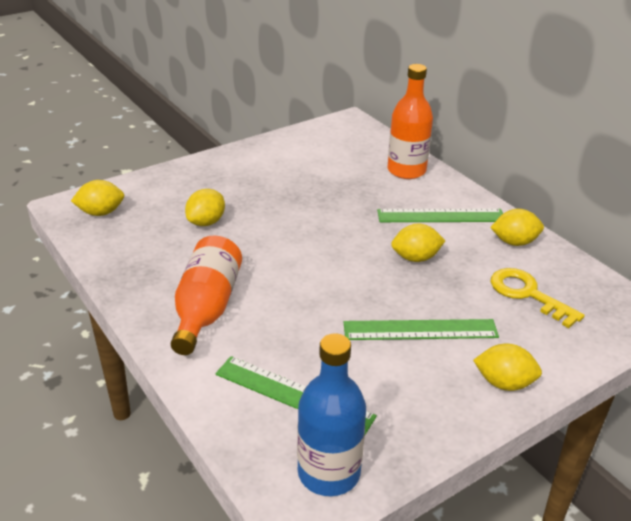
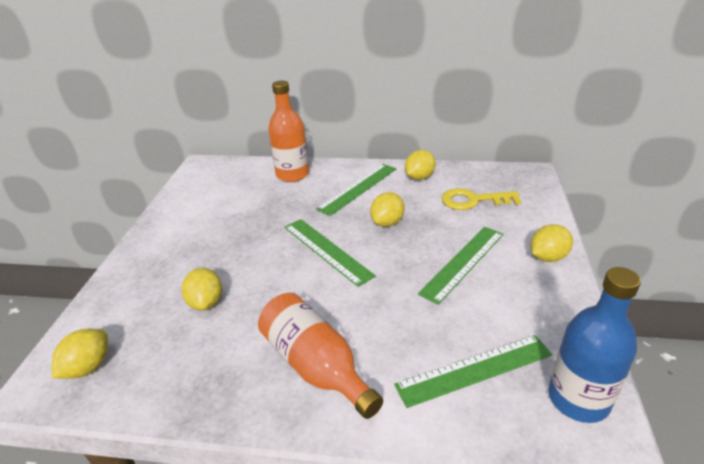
camera: 45 degrees left, 0 degrees up
none -> green ruler [284,219,376,287]

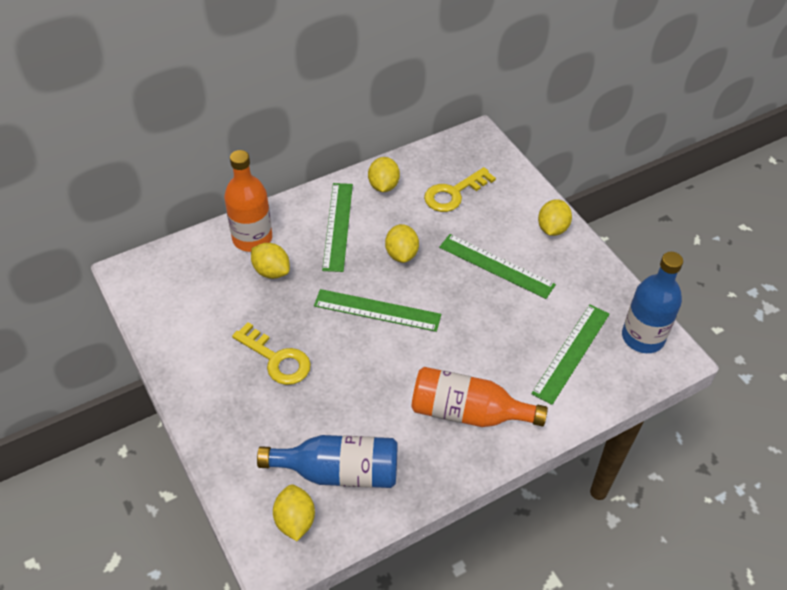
camera: 40 degrees left, 15 degrees up
yellow lemon [181,268,222,311] -> yellow lemon moved to [251,243,290,279]
green ruler [418,227,503,305] -> green ruler turned 60 degrees counterclockwise [439,234,556,299]
none -> yellow key [232,322,311,385]
none -> blue bottle [257,435,397,488]

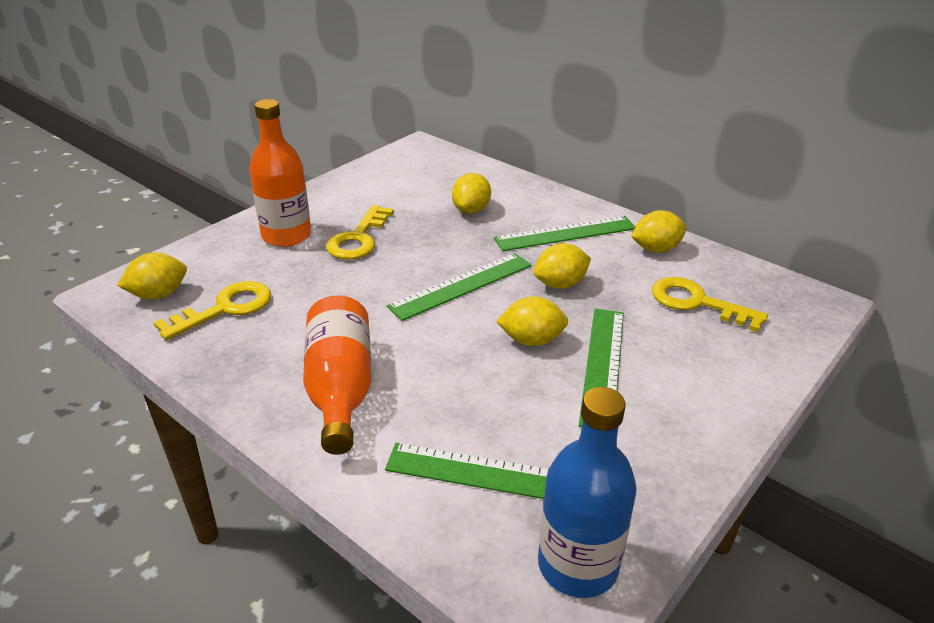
camera: 70 degrees right, 15 degrees down
orange bottle [224,150,272,252] -> orange bottle moved to [249,99,311,247]
blue bottle [257,435,397,488] -> yellow key [153,281,271,340]
green ruler [314,289,441,332] -> green ruler turned 60 degrees clockwise [387,253,532,321]
yellow lemon [538,199,572,236] -> yellow lemon moved to [496,296,568,346]

